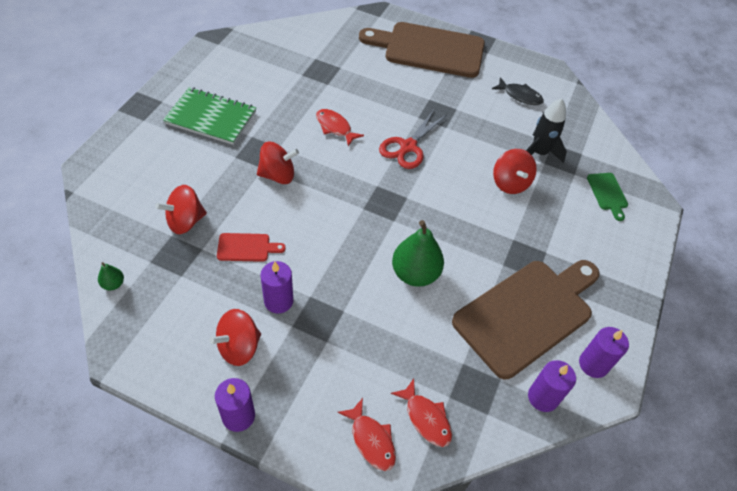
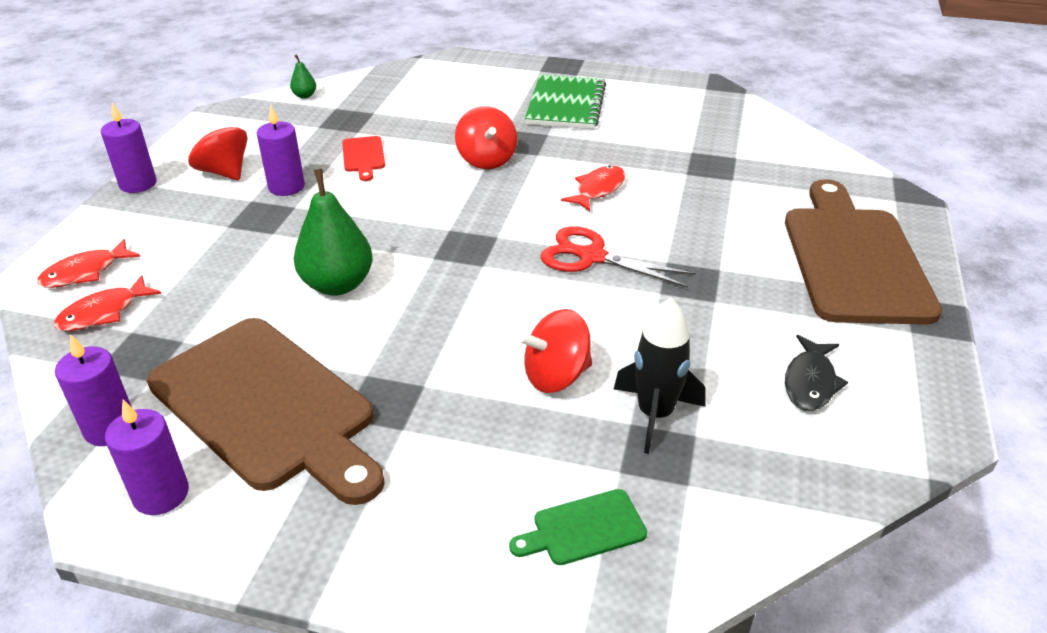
camera: 85 degrees right, 15 degrees down
red spinning top [155,185,207,234] -> none

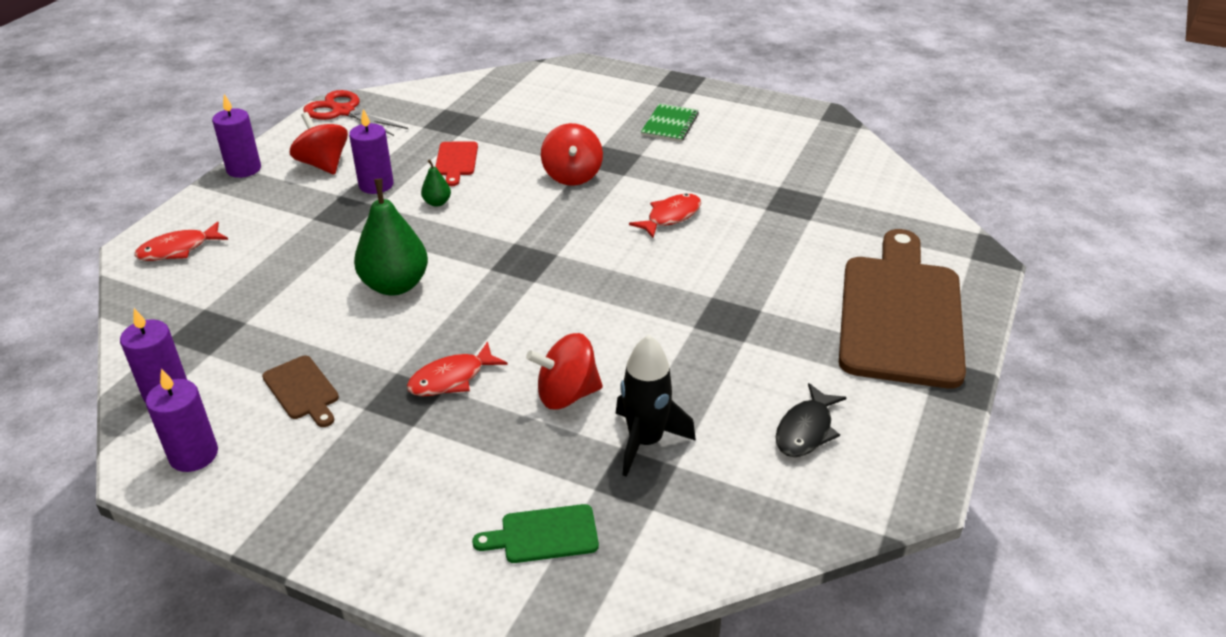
camera: 10 degrees right, 0 degrees up
red fish [54,275,161,331] -> red fish moved to [407,342,508,396]
brown cutting board [147,318,385,505] -> brown cutting board [262,356,339,427], size x0.41
green pear [290,55,316,99] -> green pear moved to [421,160,451,207]
green notebook [525,74,606,129] -> green notebook [641,104,699,142], size x0.61
red scissors [541,226,696,288] -> red scissors moved to [304,90,408,136]

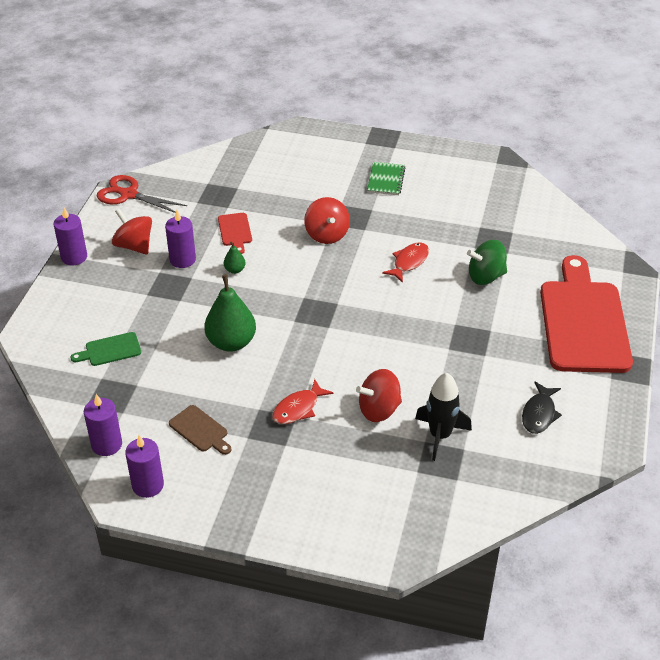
camera: 10 degrees left, 5 degrees up
red fish [135,221,228,261] -> none
green cutting board [472,504,599,563] -> green cutting board moved to [71,332,141,366]
brown cutting board [839,229,966,389] -> red cutting board [540,255,633,373]
none -> green spinning top [467,240,507,285]

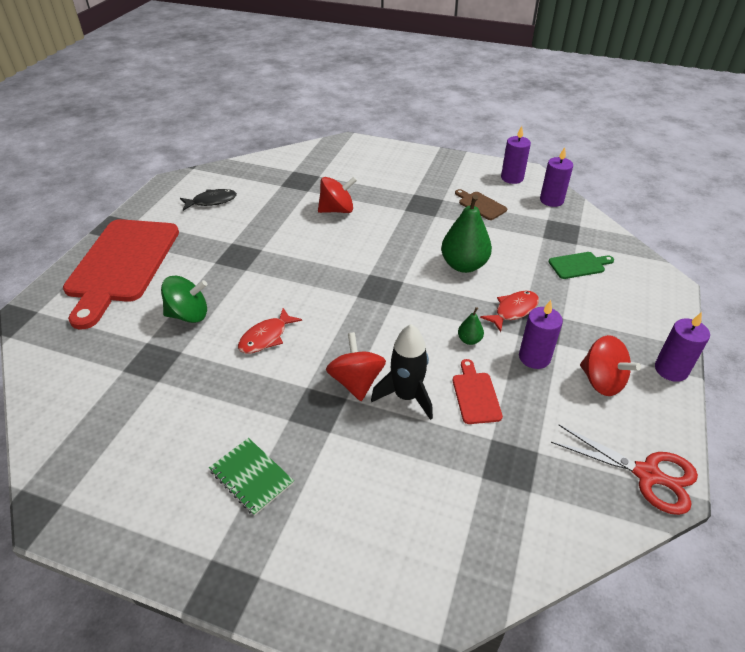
camera: 175 degrees left, 0 degrees up
red fish [272,379,334,424] -> red fish moved to [480,291,539,332]
green notebook [367,162,405,195] -> green notebook turned 60 degrees counterclockwise [209,438,294,516]
black rocket [415,373,472,461] -> black rocket moved to [371,324,433,420]
black fish [522,381,562,434] -> black fish turned 45 degrees clockwise [180,189,237,211]

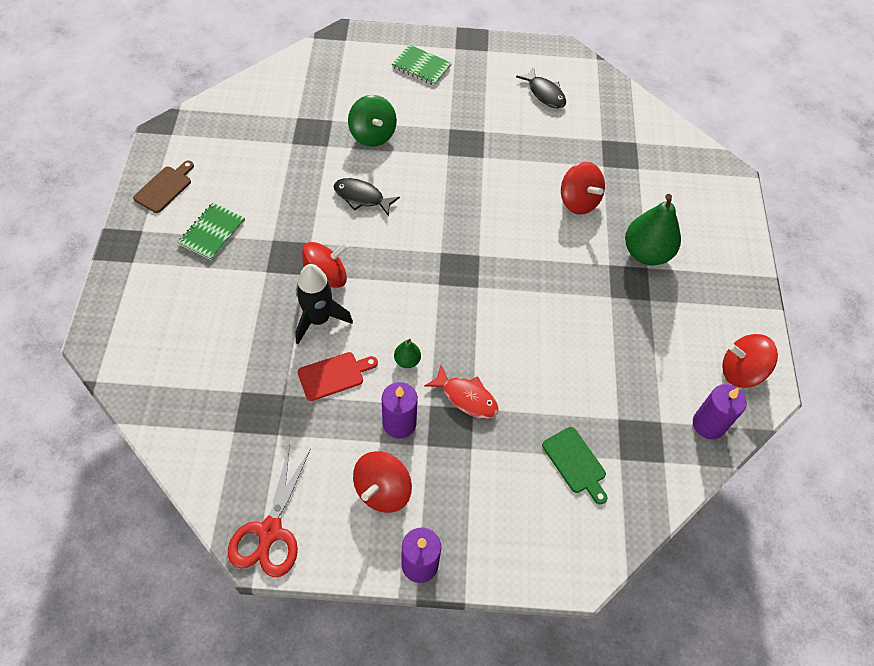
camera: 70 degrees right, 15 degrees up
red cutting board [63,219,179,329] -> green notebook [392,44,452,85]
red fish [238,308,302,354] -> black fish [333,178,400,217]
green pear [441,195,492,273] -> green pear moved to [625,194,681,266]
brown cutting board [455,189,507,220] -> brown cutting board moved to [133,161,194,213]
purple candle [501,126,531,184] -> red spinning top [722,334,778,388]

